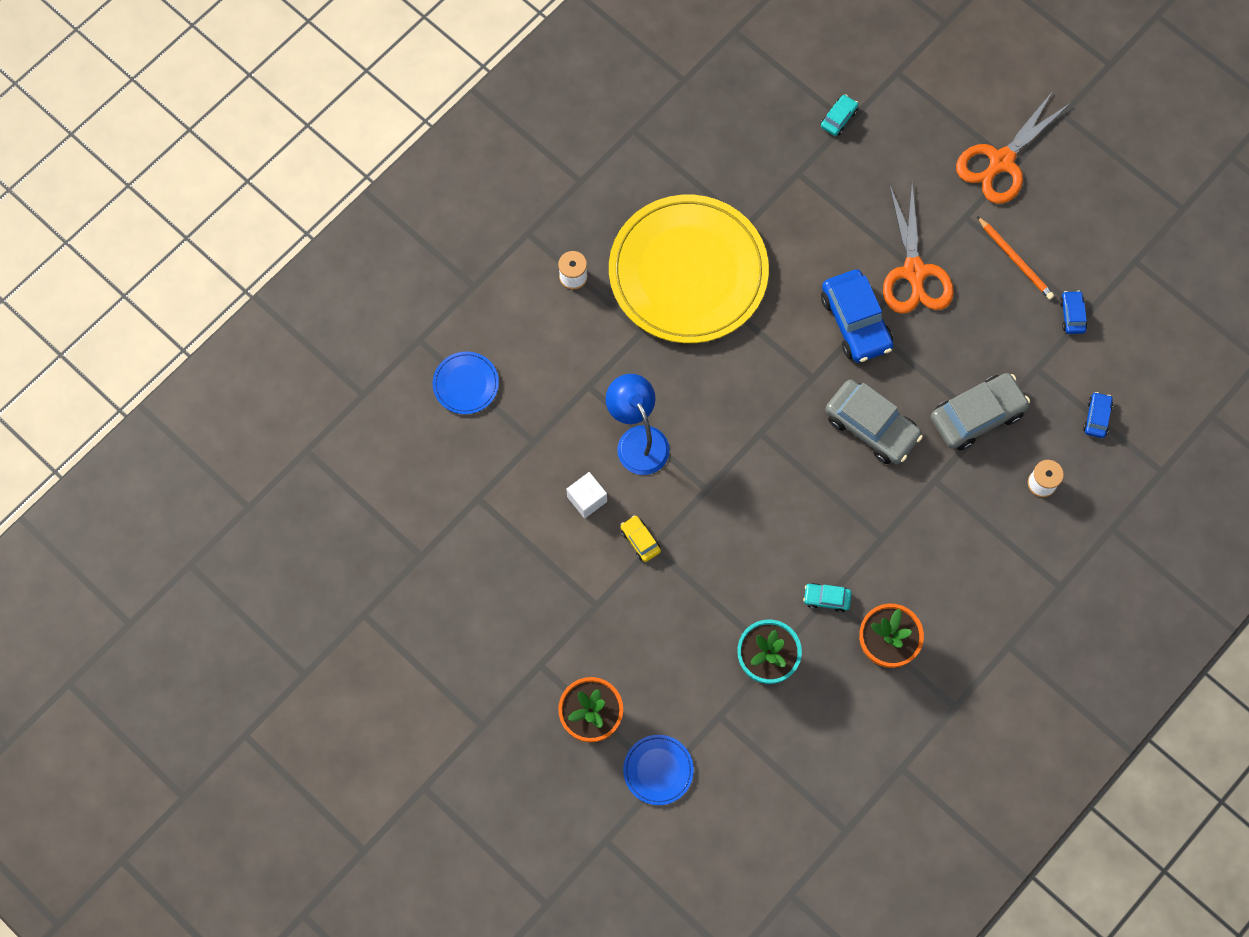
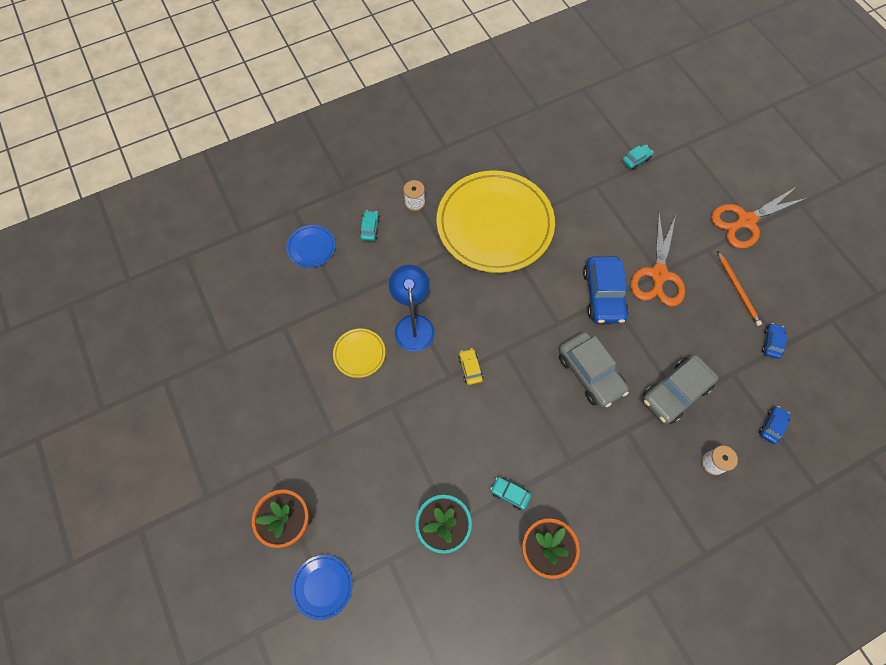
camera: 20 degrees right, 5 degrees down
white cube [566,472,607,518] -> yellow plate [333,328,385,378]
yellow car [621,515,661,562] -> yellow car moved to [458,348,483,385]
grey car [931,373,1030,450] -> grey car turned 150 degrees clockwise [643,355,719,424]
none -> turquoise car [359,210,380,241]

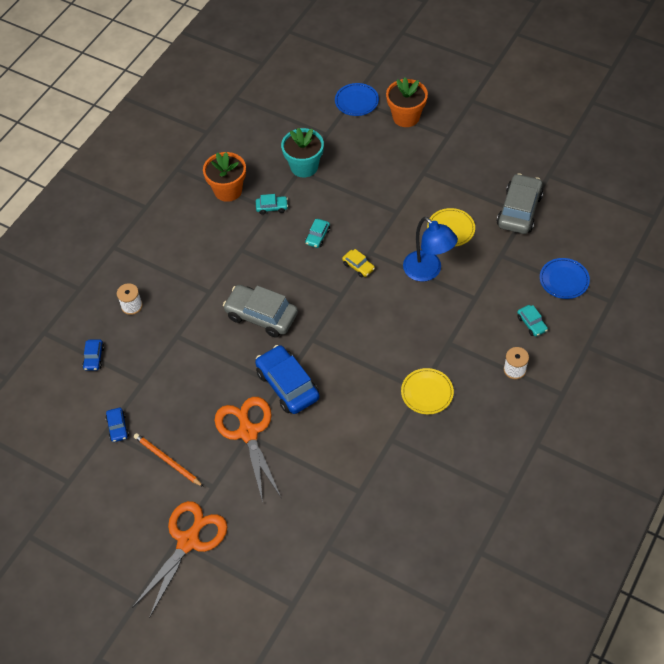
camera: 150 degrees right, 10 degrees down
yellow plate [436,170,555,273] -> yellow plate [401,368,454,414], size x0.41
turquoise car [622,145,654,170] -> turquoise car moved to [305,219,330,248]
grey car [643,355,719,424] -> grey car moved to [497,173,544,234]

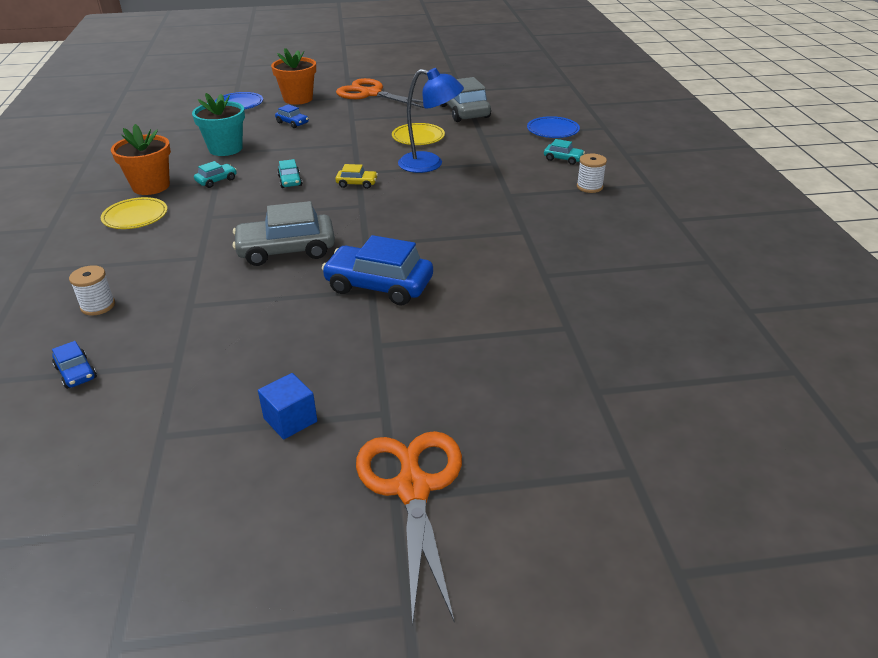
camera: 40 degrees left, 20 degrees down
blue car [106,408,129,442] -> blue car moved to [275,104,309,128]
orange pencil [134,433,204,487] -> blue cube [258,373,317,440]
orange scissors [215,397,281,502] -> orange scissors moved to [336,78,424,108]
yellow plate [401,368,454,414] -> yellow plate moved to [101,197,167,229]

